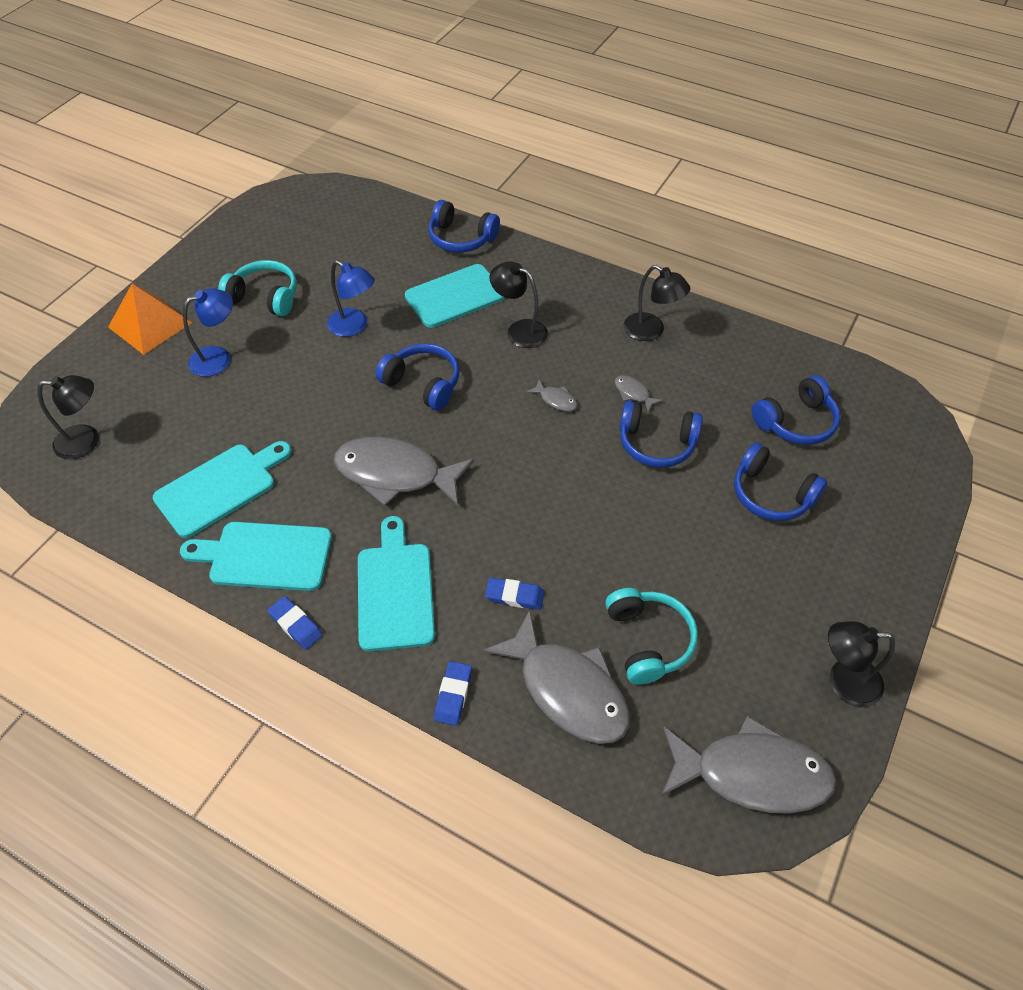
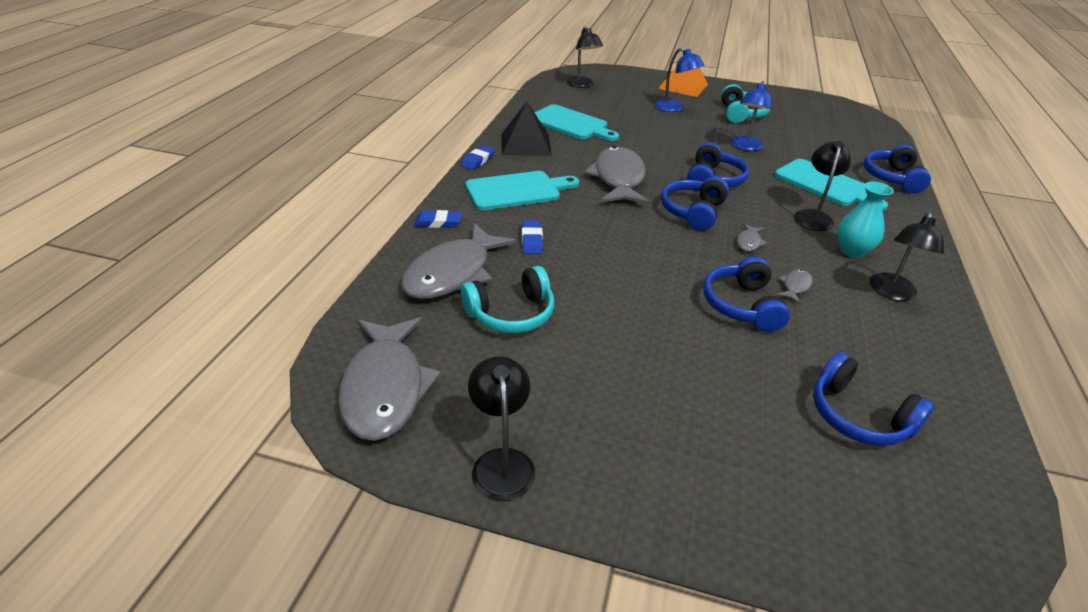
camera: 75 degrees right, 15 degrees down
turquoise cutting board [180,522,332,591] -> black pyramid [501,102,552,156]
blue headphones [734,442,827,521] -> blue headphones moved to [661,177,729,231]
none -> turquoise vase [838,182,894,258]

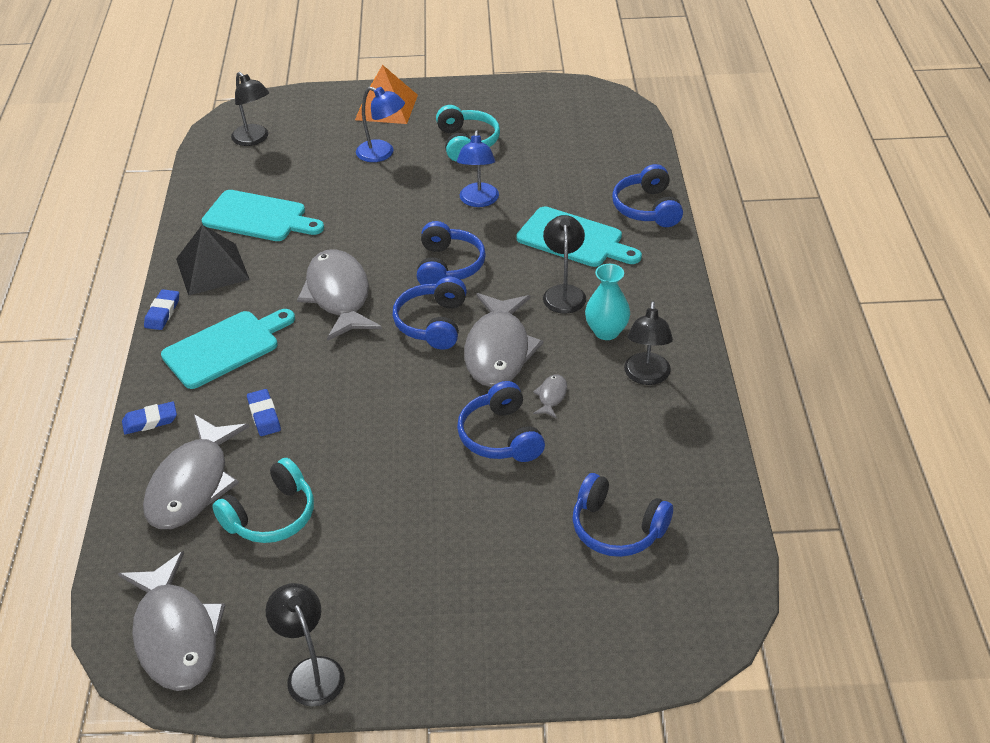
camera: 15 degrees left, 5 degrees up
grey fish [737,223,767,252] -> grey fish [464,293,544,387], size x2.44

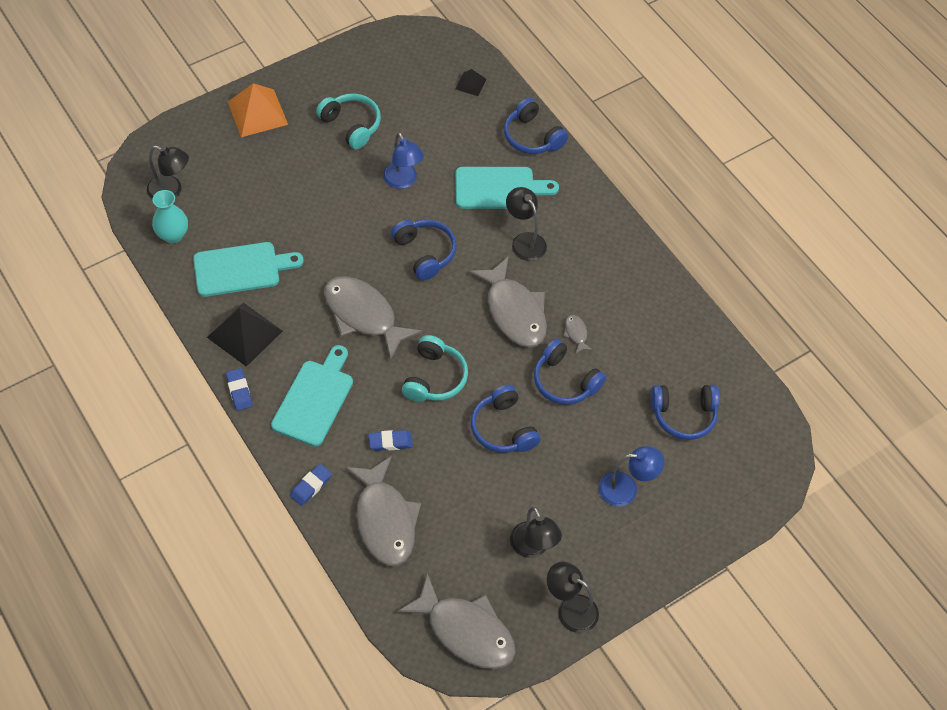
camera: 35 degrees left, 15 degrees up
turquoise headphones [212,458,314,543] -> turquoise headphones moved to [402,335,468,402]
blue eraser [247,389,281,436] -> blue eraser turned 45 degrees counterclockwise [368,430,413,451]
blue lamp [356,87,405,162] -> blue lamp moved to [599,446,665,506]
blue headphones [393,276,467,350] -> blue headphones moved to [471,385,541,453]
turquoise vase [585,264,630,340] -> turquoise vase moved to [152,190,188,243]
black lamp [624,301,673,385] -> black lamp moved to [510,507,562,558]
none -> black pyramid [456,69,486,96]

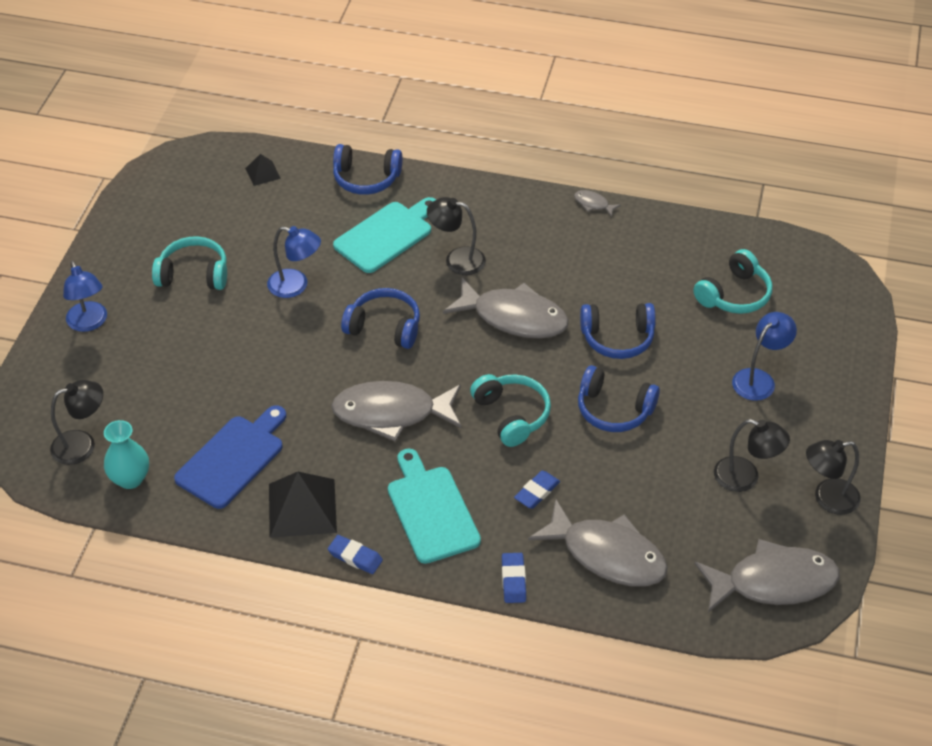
camera: 40 degrees left, 10 degrees down
turquoise cutting board [193,242,304,297] -> blue cutting board [174,405,286,509]
orange pyramid [228,83,288,137] -> blue lamp [63,261,107,332]
grey fish [563,315,593,354] -> grey fish moved to [574,190,621,217]
blue headphones [651,385,720,440] -> turquoise headphones [693,249,772,314]

